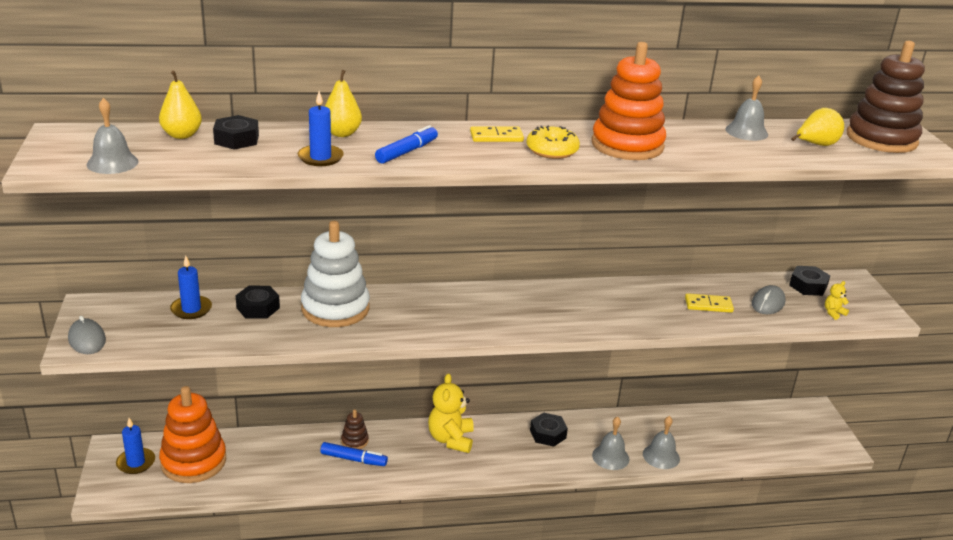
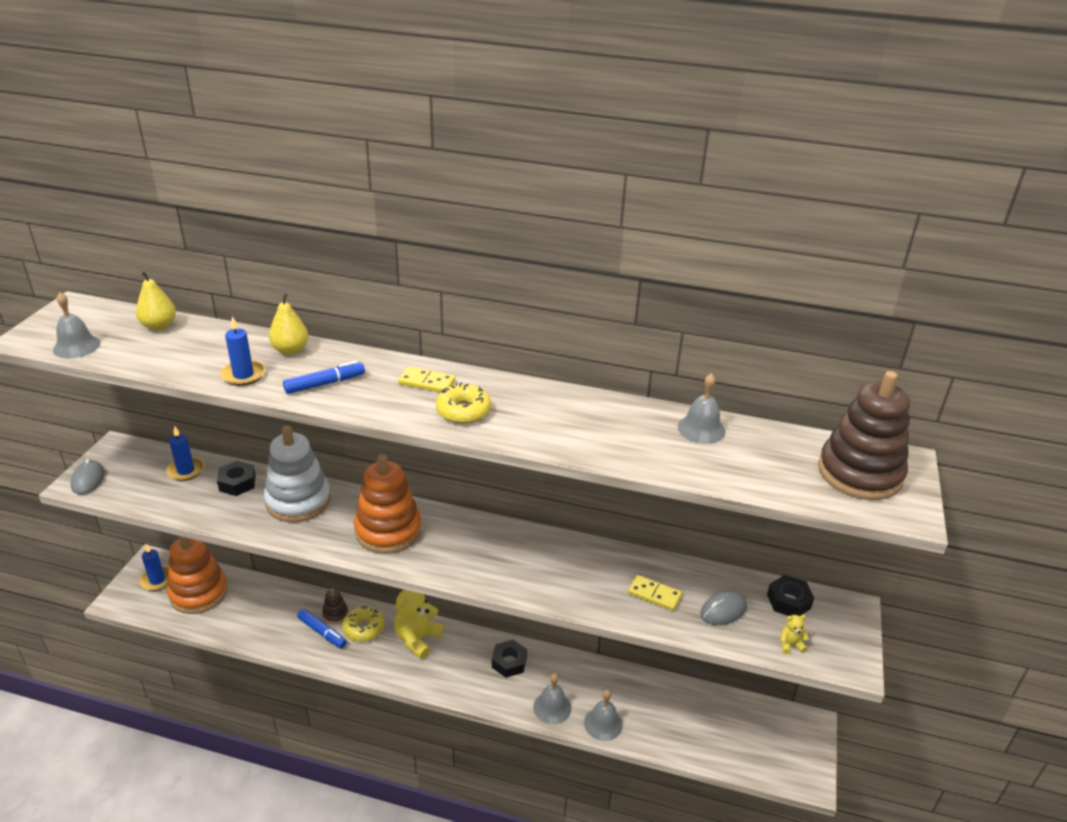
camera: 25 degrees right, 5 degrees up
black nut [213,115,259,150] -> none
orange stacking toy [591,42,666,160] -> orange stacking toy moved to [354,454,421,554]
yellow pear [791,108,844,146] -> none
none -> yellow donut [342,606,384,642]

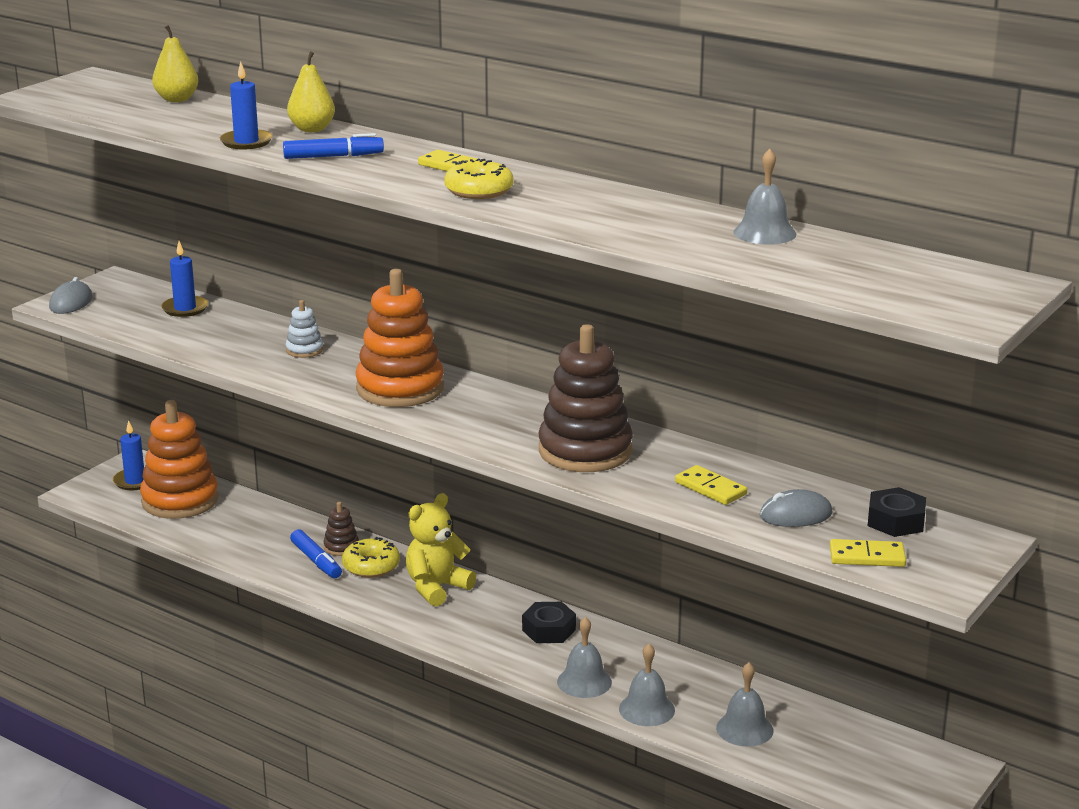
camera: 20 degrees right, 10 degrees down
grey bell [53,293,100,358] -> grey bell moved to [716,662,773,747]
black nut [217,461,256,496] -> none
white stacking toy [264,425,331,523] -> white stacking toy [286,300,323,358], size x0.44
yellow teddy bear [780,614,809,654] -> yellow domino [830,539,906,567]
brown stacking toy [818,371,910,500] -> brown stacking toy moved to [538,324,633,472]

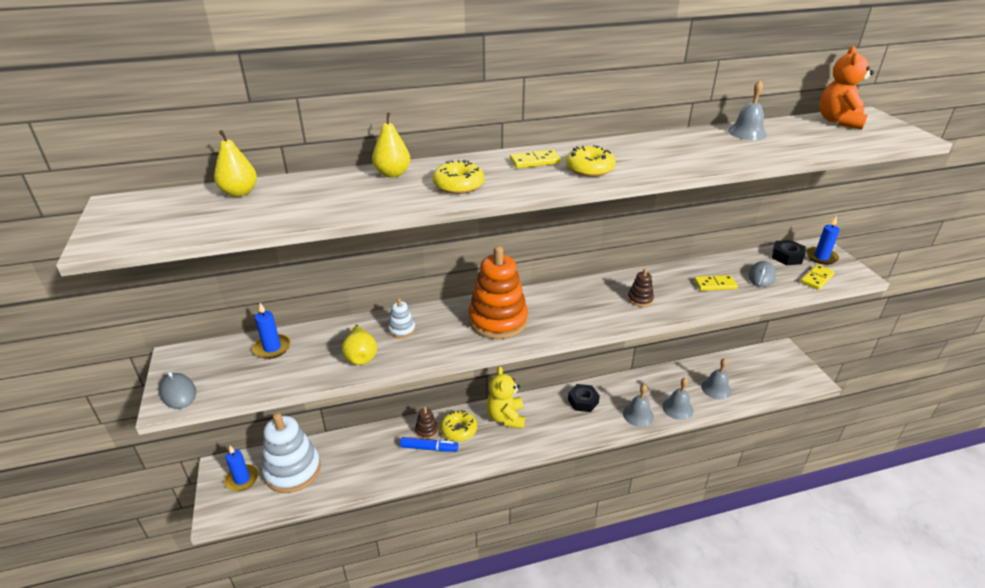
camera: 50 degrees left, 10 degrees up
orange stacking toy [140,400,219,519] -> white stacking toy [262,413,321,493]
blue candle [220,62,273,149] -> blue candle moved to [806,216,840,265]
blue marker [283,133,384,159] -> yellow donut [433,160,484,194]
brown stacking toy [538,324,633,472] -> brown stacking toy [628,268,654,307], size x0.44
none -> yellow pear [342,325,377,365]
none -> orange teddy bear [819,46,874,130]

